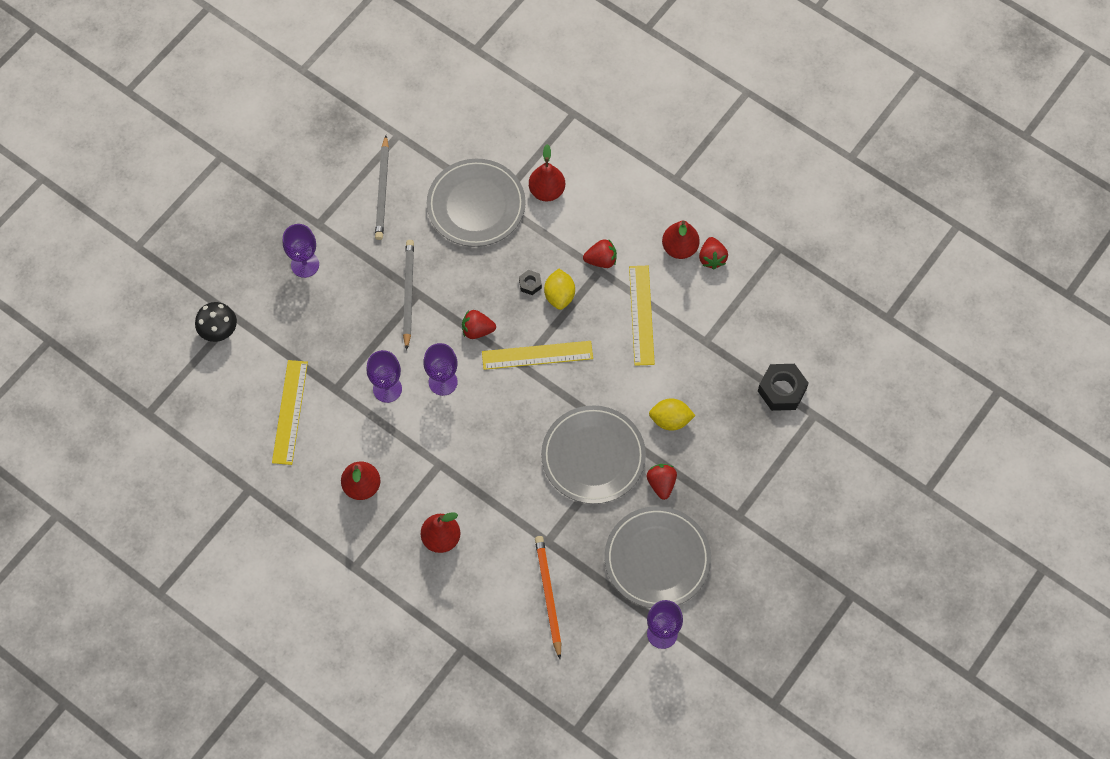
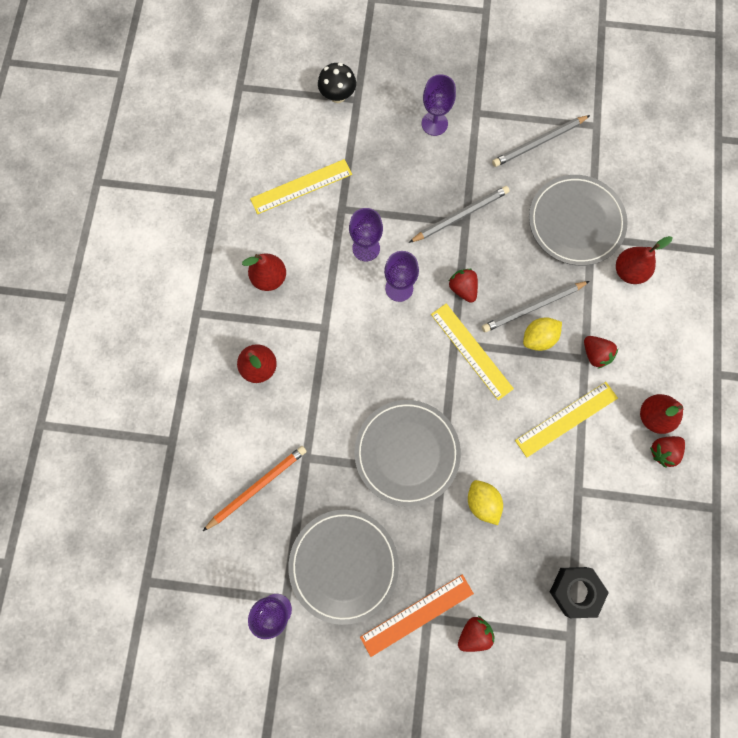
camera: 60 degrees right, 10 degrees up
black nut [519,270,542,295] -> grey pencil [482,281,589,332]
red strawberry [647,464,677,500] -> red strawberry moved to [458,616,494,652]
none -> orange ruler [360,574,474,657]

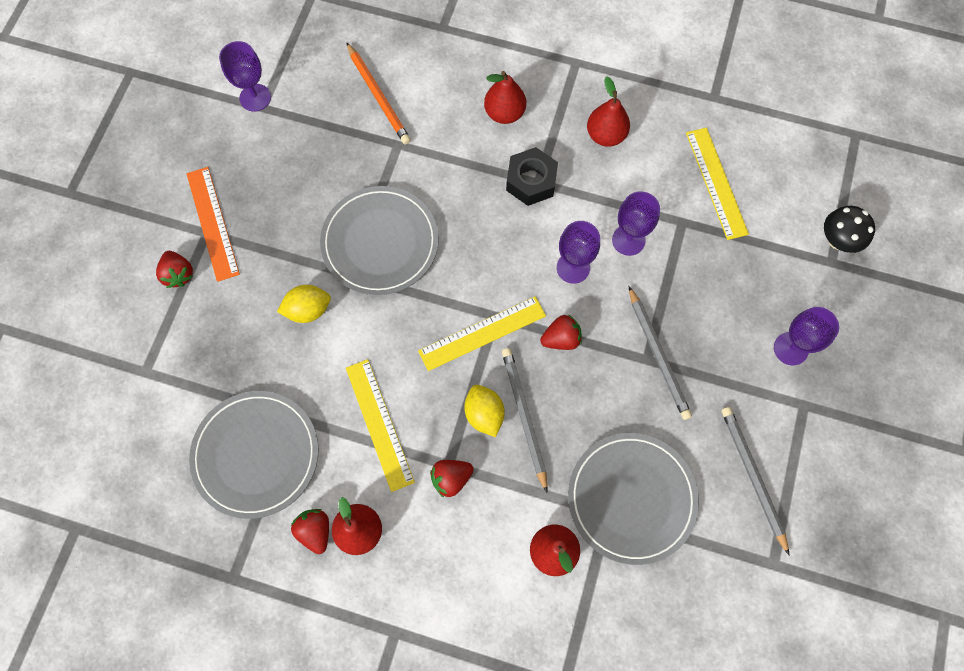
camera: 100 degrees right, 5 degrees down
grey plate [288,510,399,625] -> grey plate moved to [189,391,319,519]
black nut [550,567,609,618] -> black nut moved to [506,147,558,206]

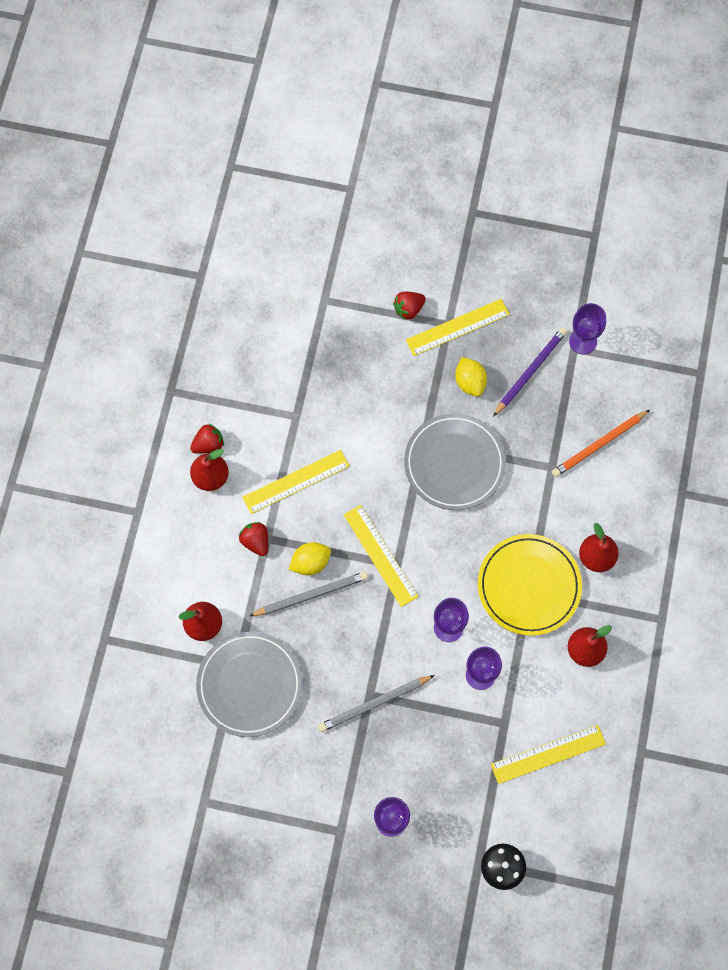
camera: 85 degrees right, 0 degrees up
orange ruler [187,167,240,282] -> yellow ruler [406,299,510,356]
grey plate [189,391,319,519] -> none
yellow lemon [277,285,331,323] -> yellow lemon moved to [455,357,487,396]
black nut [506,147,558,206] -> yellow plate [478,534,582,636]
red strawberry [540,314,582,350] -> none
grey pencil [721,407,790,556] -> none
none -> purple pencil [493,327,567,417]

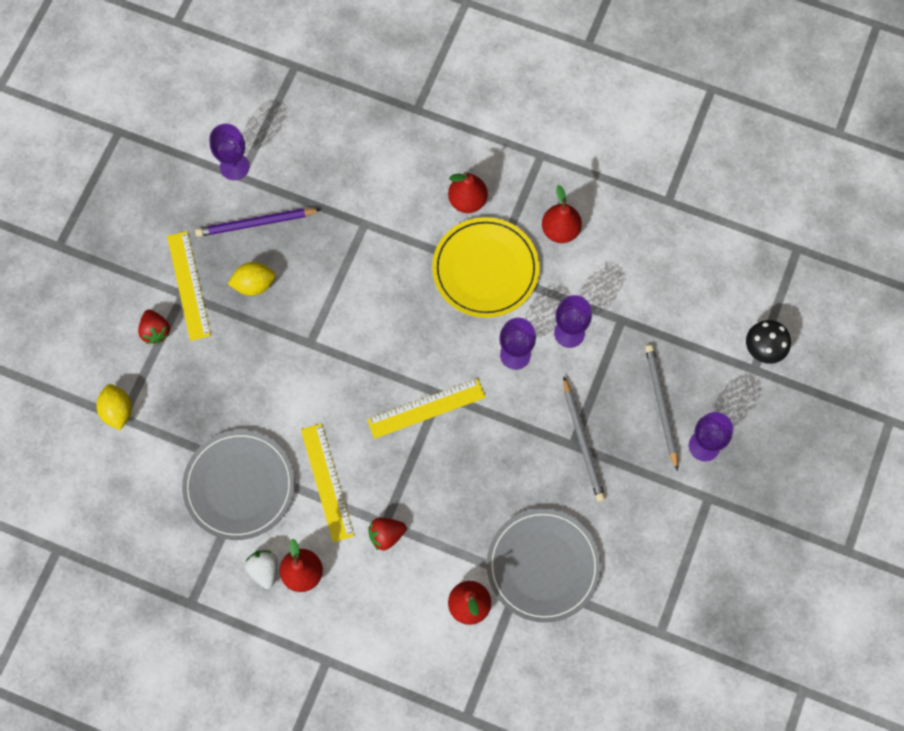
camera: 80 degrees left, 0 degrees up
red strawberry [190,424,224,454] -> white strawberry [245,550,278,589]
grey pencil [249,572,368,616] -> grey pencil moved to [645,345,678,471]
yellow lemon [289,542,331,575] -> yellow lemon moved to [96,384,132,430]
grey plate [404,413,506,510] -> grey plate moved to [182,430,295,540]
yellow ruler [491,725,606,784] -> none
purple pencil [493,327,567,417] -> purple pencil turned 60 degrees counterclockwise [195,208,321,237]
orange pencil [552,410,650,477] -> none

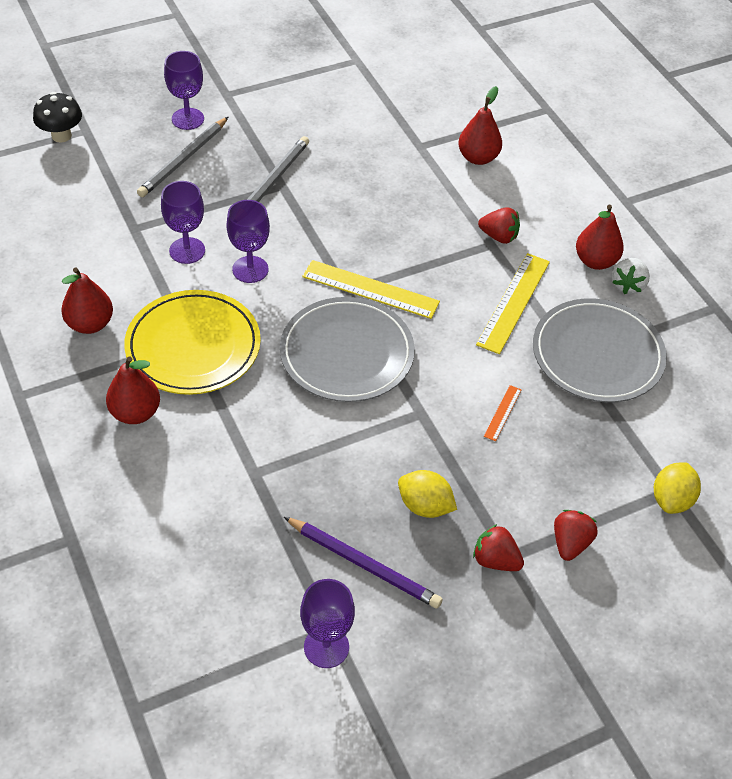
camera: 140 degrees left, 20 degrees down
yellow ruler [167,231,211,341] -> red strawberry [473,524,524,571]
grey plate [487,508,601,623] -> grey plate moved to [280,297,415,402]
none -> orange ruler [484,385,521,441]

